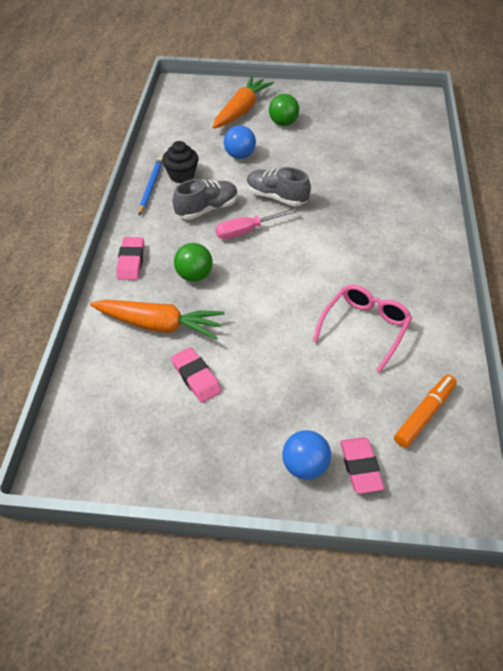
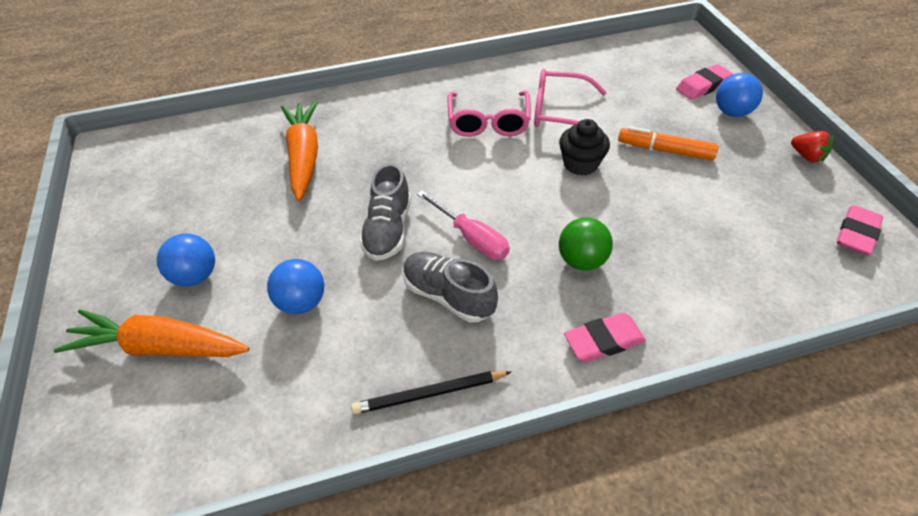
camera: 110 degrees left, 0 degrees up
orange carrot [90,300,225,340] -> orange carrot moved to [281,101,318,201]
blue pencil [139,157,162,215] -> black pencil [351,371,511,414]
black cupcake [162,141,199,183] -> black cupcake moved to [559,119,610,176]
pink eraser [171,347,222,403] -> pink eraser moved to [837,205,883,255]
green ball [269,94,299,126] -> blue ball [157,234,215,286]
orange marker [394,375,457,448] -> orange marker moved to [618,126,718,160]
none -> pink glasses [447,91,530,137]
none -> red strawberry [791,131,833,162]

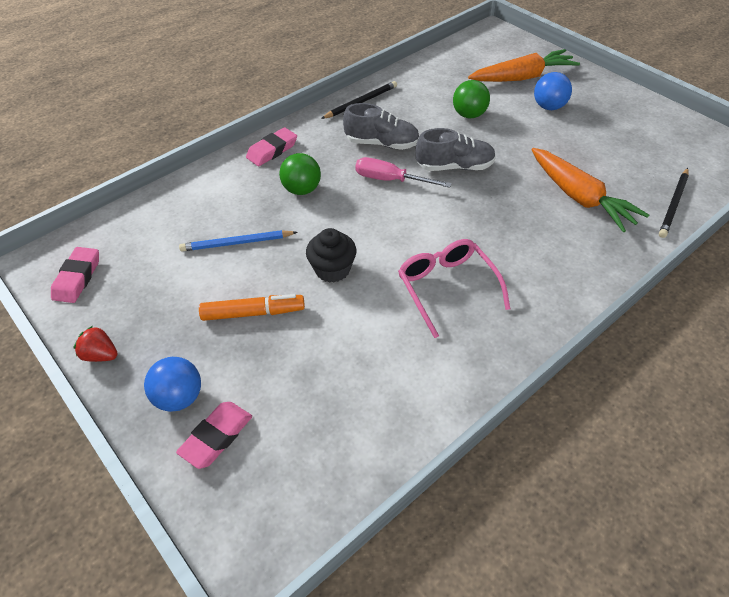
camera: 155 degrees right, 0 degrees up
blue ball [267,259,324,314] -> green ball [453,80,490,118]
grey shoe [359,163,411,261] -> grey shoe turned 105 degrees clockwise [416,128,496,171]
pink glasses [534,69,607,127] -> none
none -> blue pencil [179,230,297,251]
none -> black pencil [659,168,689,238]

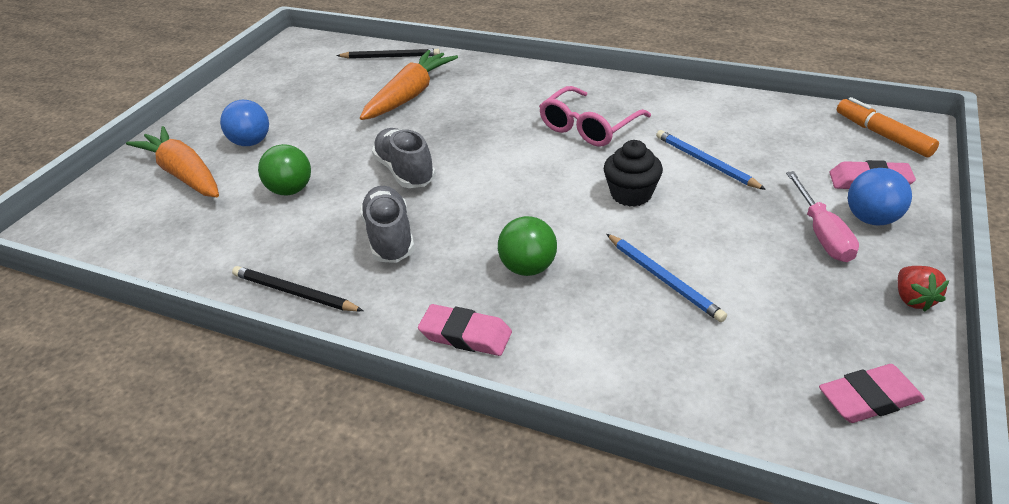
camera: 115 degrees left, 10 degrees down
orange marker [199,294,305,321] -> orange marker moved to [837,97,939,157]
pink screwdriver [355,157,451,188] -> pink screwdriver moved to [786,171,859,262]
none -> blue pencil [656,130,766,190]

